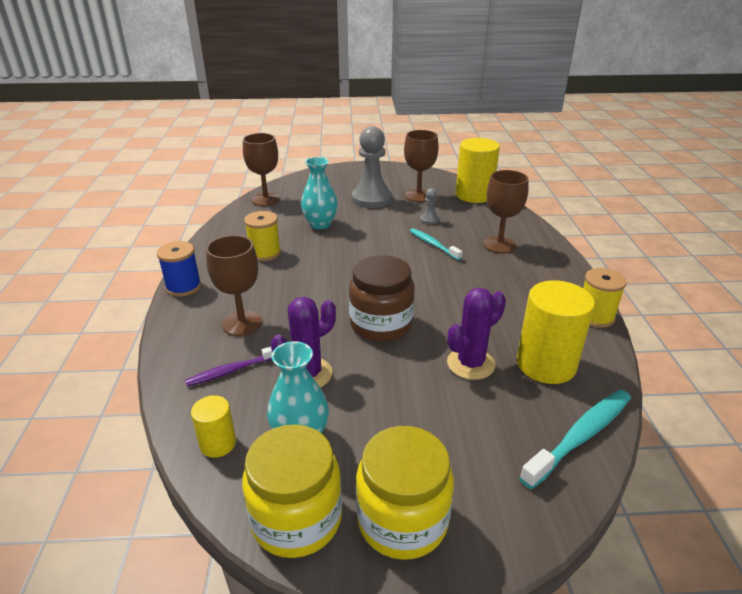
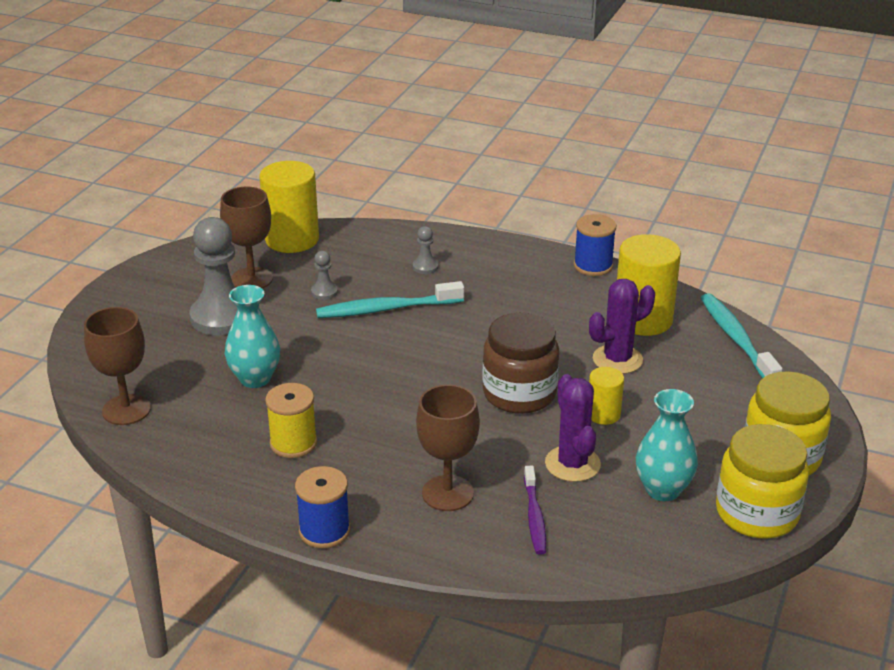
camera: 65 degrees left, 0 degrees up
yellow cylinder [191,395,236,458] -> yellow cylinder moved to [589,367,624,425]
turquoise toothbrush [410,228,462,260] -> turquoise toothbrush [316,281,464,318], size x1.58
purple cactus [447,288,506,380] -> purple cactus turned 75 degrees clockwise [589,279,655,374]
brown goblet [483,170,529,253] -> grey pawn [413,226,438,274]
yellow spool [583,268,627,328] -> blue spool [574,214,616,276]

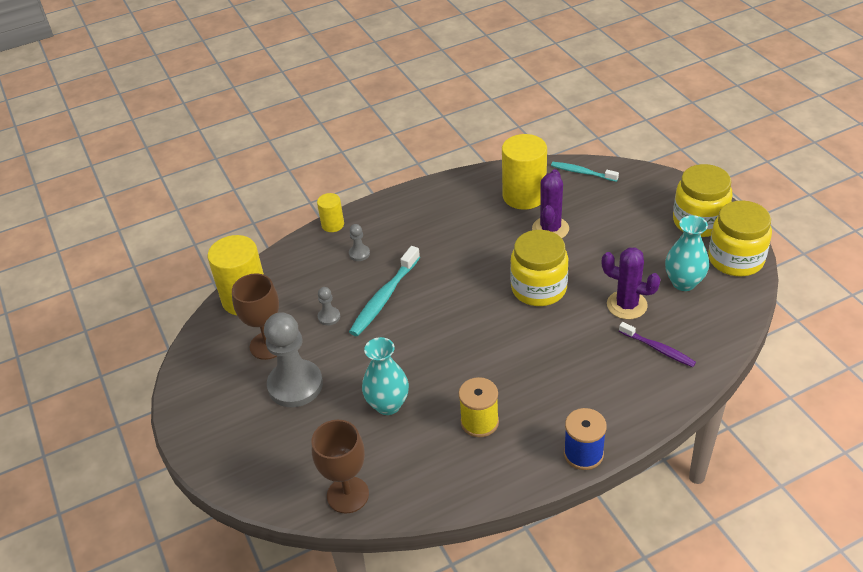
camera: 45 degrees left, 10 degrees up
brown goblet [416,384,480,511] -> none
brown jar [482,313,559,414] -> yellow jar [510,230,569,306]
blue spool [574,214,616,276] -> none
yellow cylinder [589,367,624,425] -> yellow cylinder moved to [317,193,344,232]
turquoise toothbrush [701,293,782,379] -> turquoise toothbrush [551,162,619,182], size x0.63

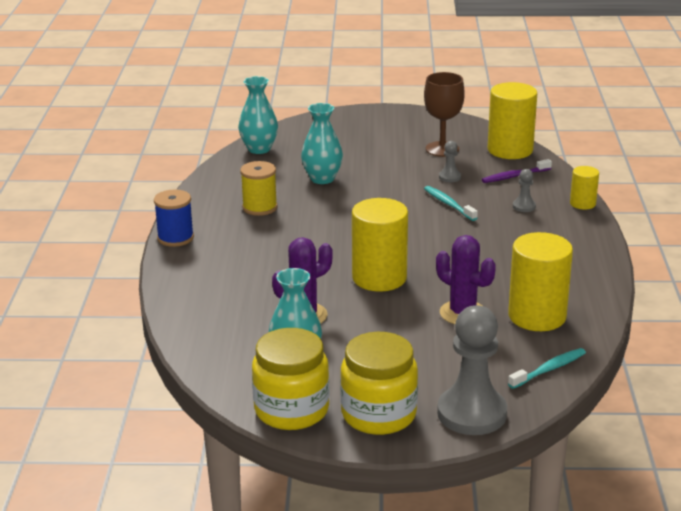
camera: 115 degrees right, 15 degrees down
grey pawn [264,312,323,407] -> grey pawn moved to [437,305,507,435]
brown goblet [312,420,369,514] -> turquoise vase [238,76,278,154]
turquoise toothbrush [349,246,420,336] -> turquoise toothbrush [424,186,478,221], size x0.63
yellow jar [510,230,569,306] -> yellow cylinder [352,198,408,292]
purple toothbrush [619,322,696,367] -> purple toothbrush moved to [482,159,552,183]

